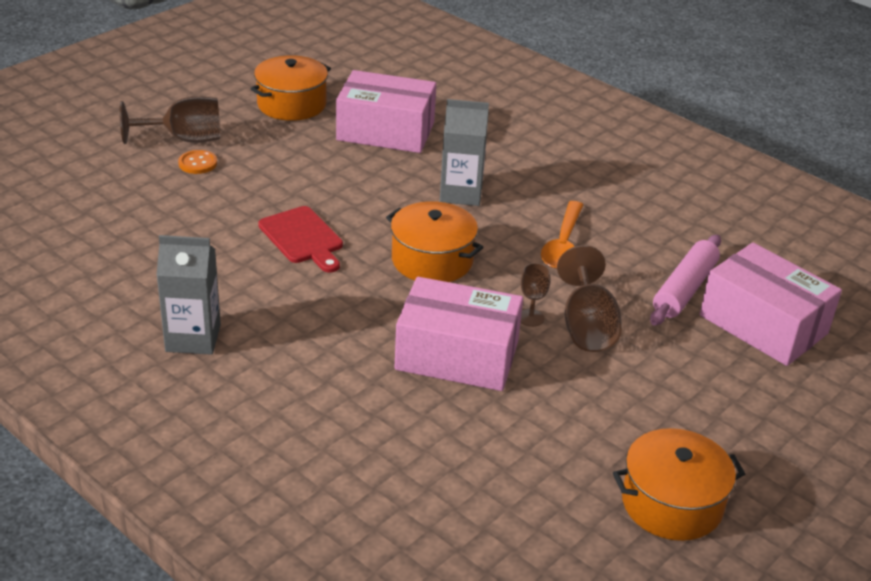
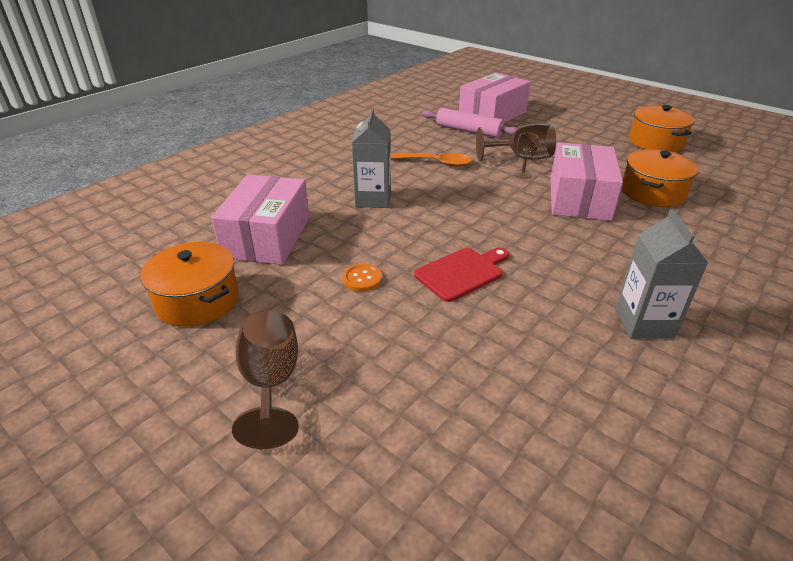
camera: 90 degrees left, 0 degrees up
orange button [178,150,217,174] -> orange button moved to [342,264,382,291]
orange pot [386,201,483,282] -> orange pot moved to [622,149,699,207]

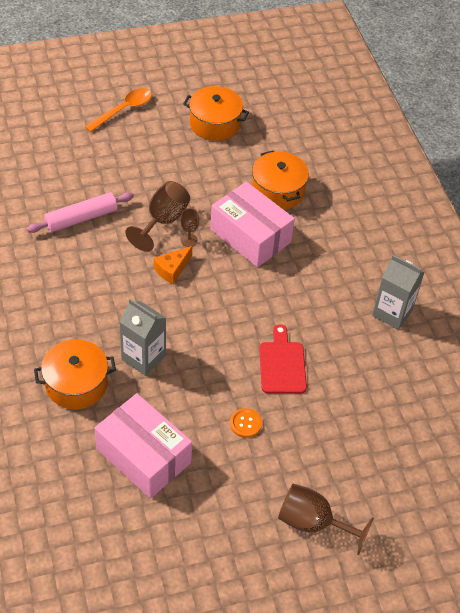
camera: 60 degrees left, 15 degrees up
orange pot [140,242,239,327] -> orange pot moved to [34,339,116,409]
orange spoon [391,153,472,167] -> orange spoon moved to [85,88,152,132]
pink box [459,72,531,123] -> none
none -> orange cheese [154,246,192,284]

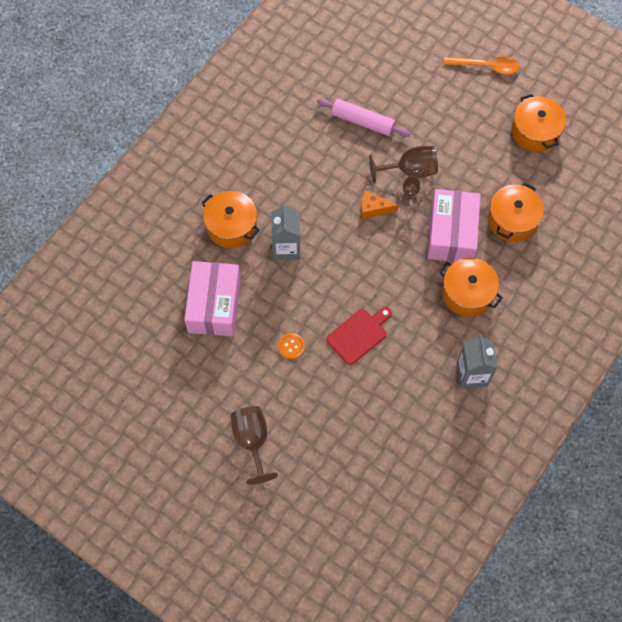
camera: 55 degrees right, 15 degrees up
none -> orange pot [439,258,503,317]

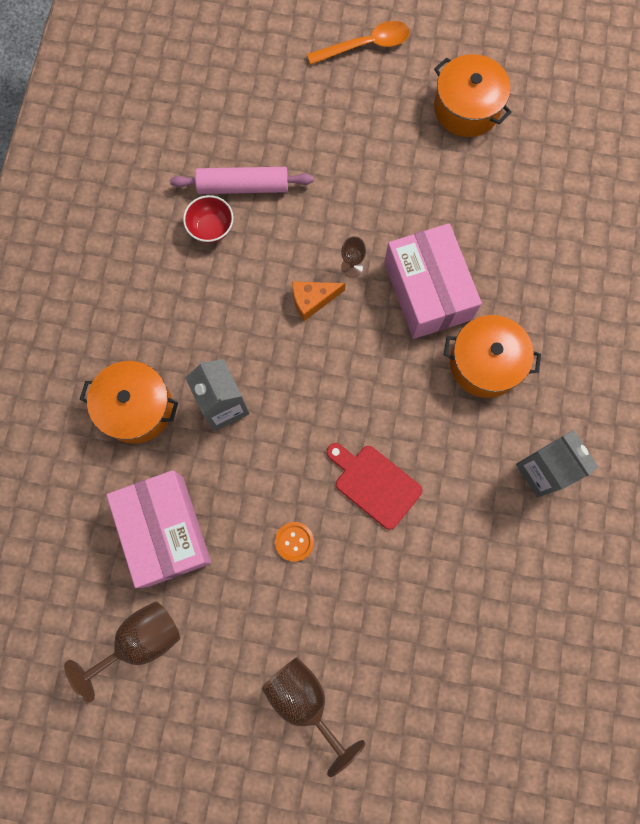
camera: 25 degrees left, 10 degrees up
red cutting board [326,307,392,365] -> red cutting board turned 75 degrees counterclockwise [327,443,422,530]
brown goblet [369,146,438,184] -> brown goblet moved to [64,601,180,703]
orange pot [488,183,544,242] -> none
none -> red bowl [183,195,234,243]

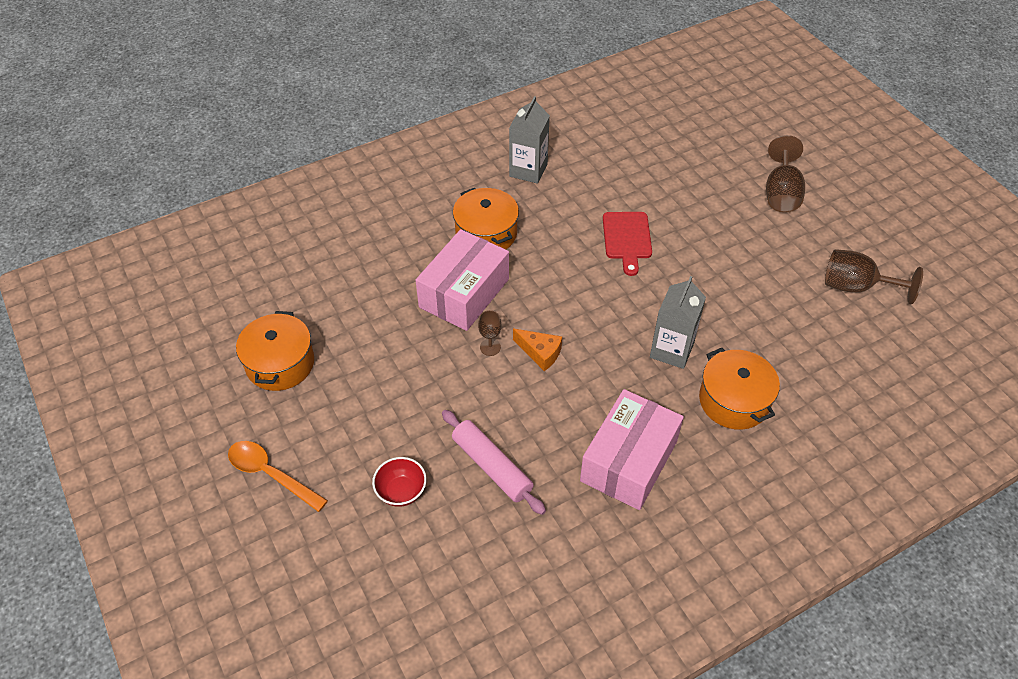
camera: 130 degrees left, 25 degrees down
pink box [106,470,211,588] -> pink box moved to [580,389,684,510]
red bowl [183,195,234,243] -> red bowl moved to [372,457,427,507]
orange button [275,522,314,562] -> none

